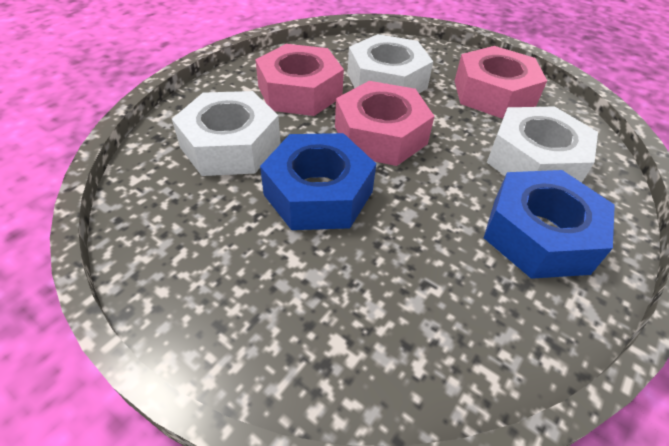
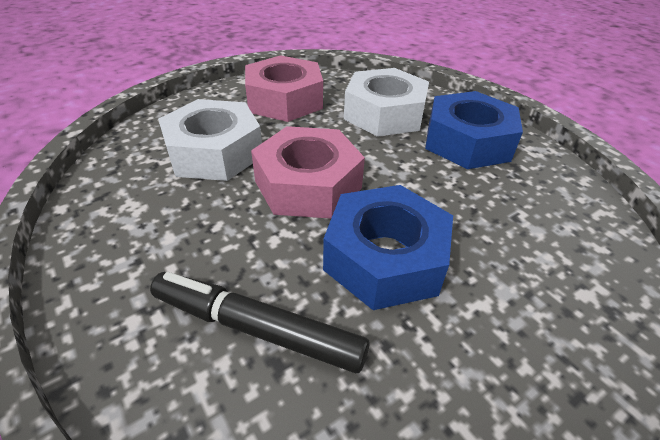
camera: 70 degrees left, 5 degrees down
white nut [172,91,281,176] -> black marker [150,272,370,373]
pink nut [255,44,344,116] -> none

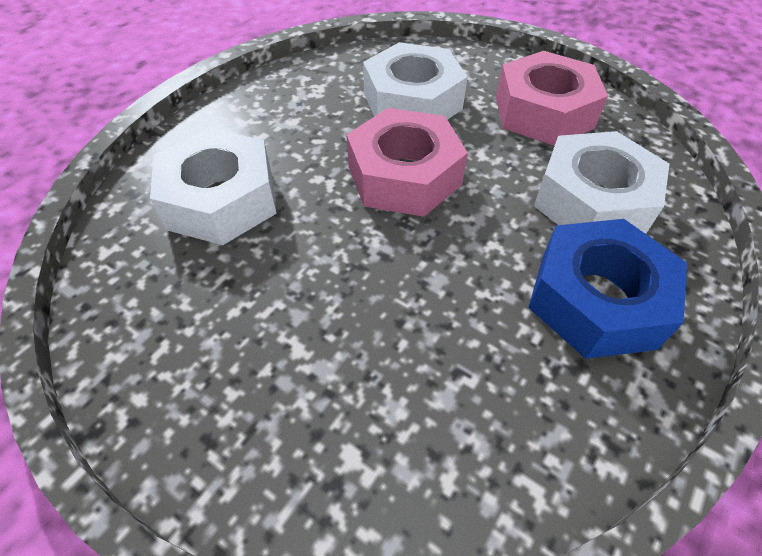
camera: 70 degrees right, 10 degrees up
black marker [150,272,370,373] -> white nut [150,128,277,245]
blue nut [323,185,453,310] -> none

